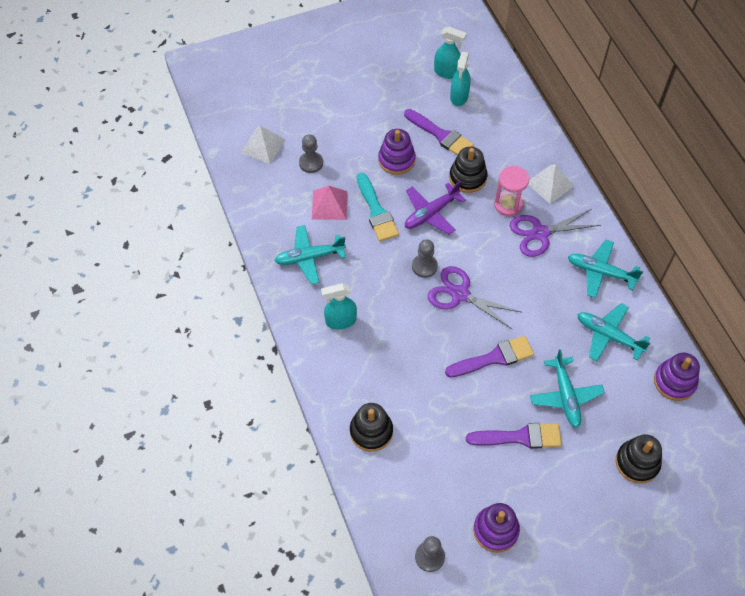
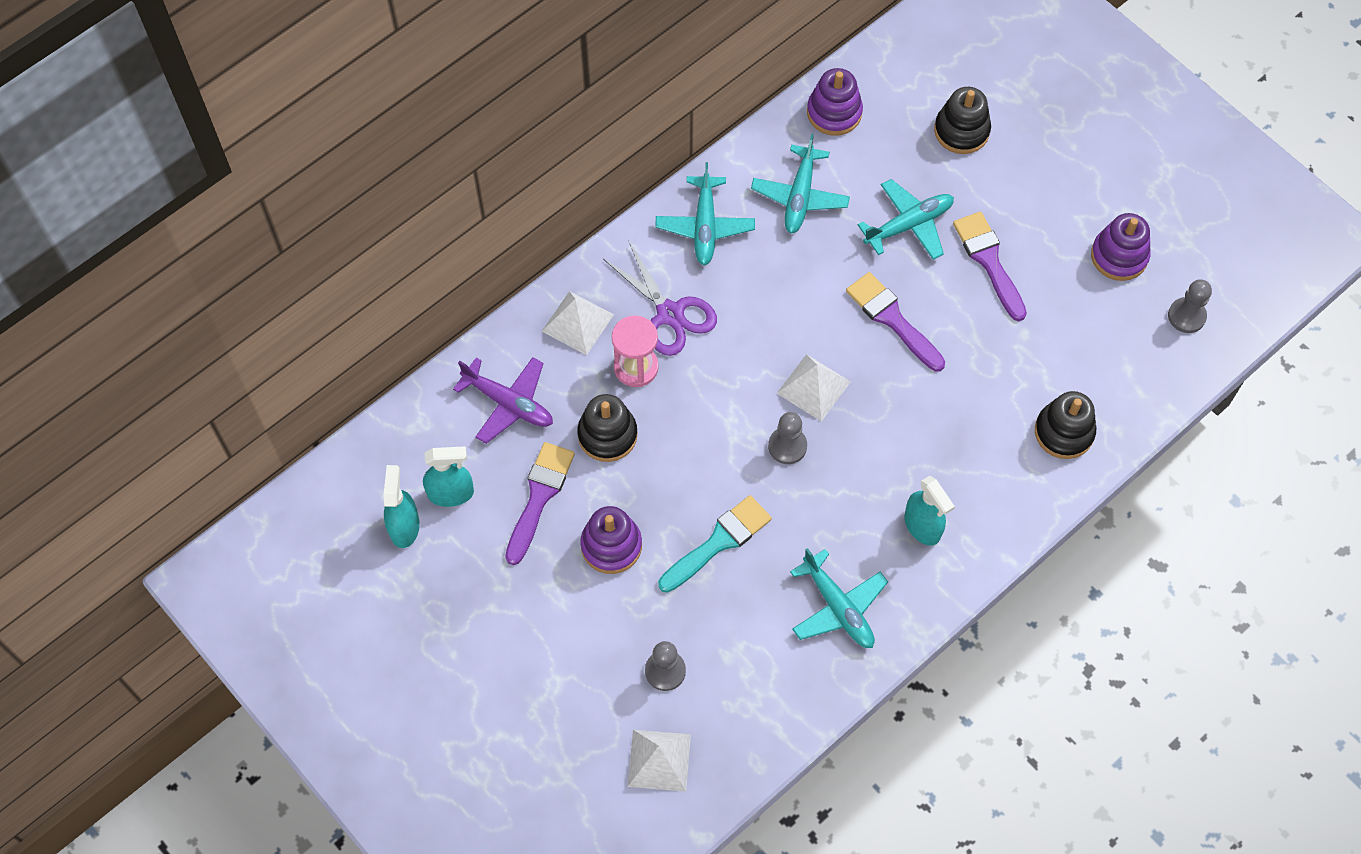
camera: 110 degrees left, 5 degrees up
pink pyramid [312,186,348,220] -> none
purple plane [405,181,466,235] -> purple plane moved to [453,357,553,444]
purple scissors [428,266,521,329] -> white pyramid [777,354,851,421]

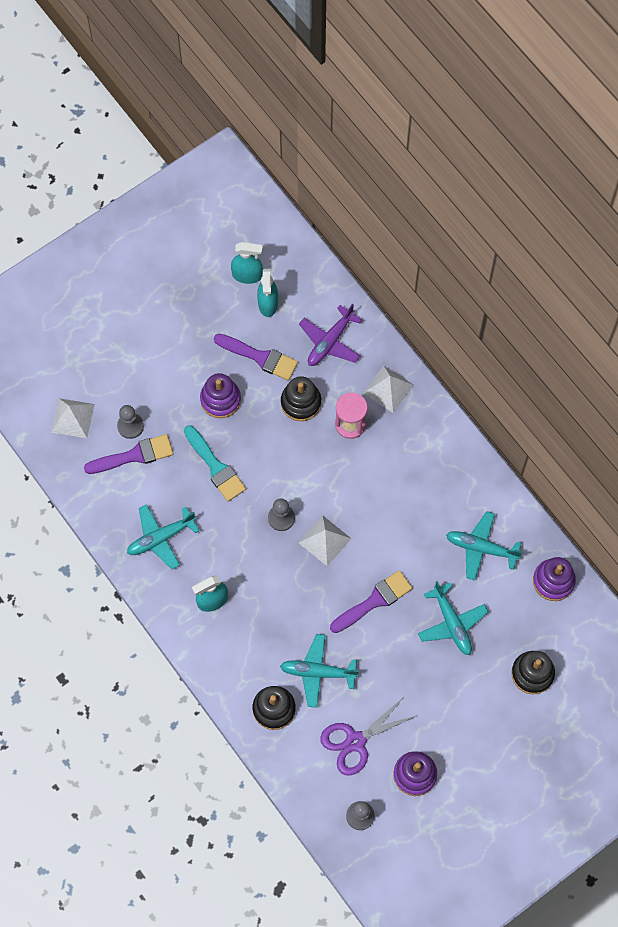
camera: 95 degrees right, 5 degrees up
purple scissors [603,242,717,356] -> purple scissors moved to [320,695,418,776]
turquoise plane [655,162,755,265] -> turquoise plane moved to [280,634,359,708]
purple brush [953,212,1027,321] -> purple brush moved to [84,434,173,474]

